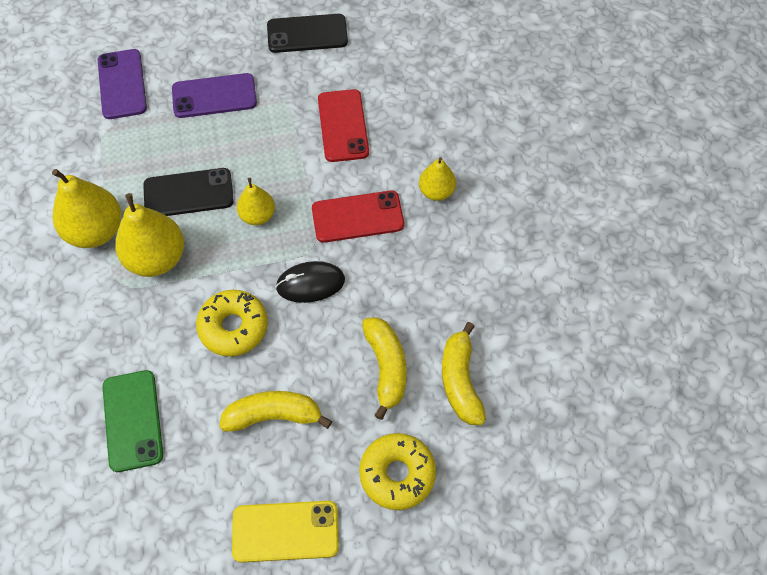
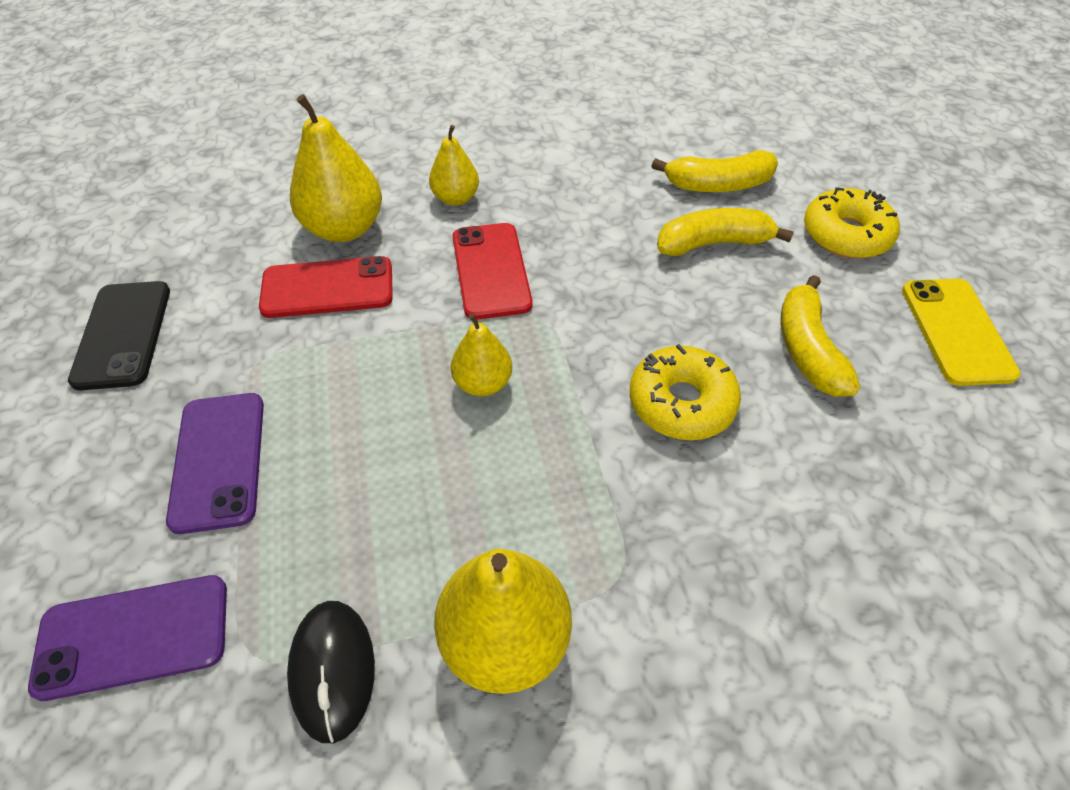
camera: 90 degrees left, 10 degrees down
green phone [102,370,163,472] -> none
yellow pear [115,193,184,277] -> yellow pear moved to [290,94,382,242]
black phone [143,168,234,216] -> none
black mouse [275,261,345,303] -> black mouse moved to [287,601,375,743]

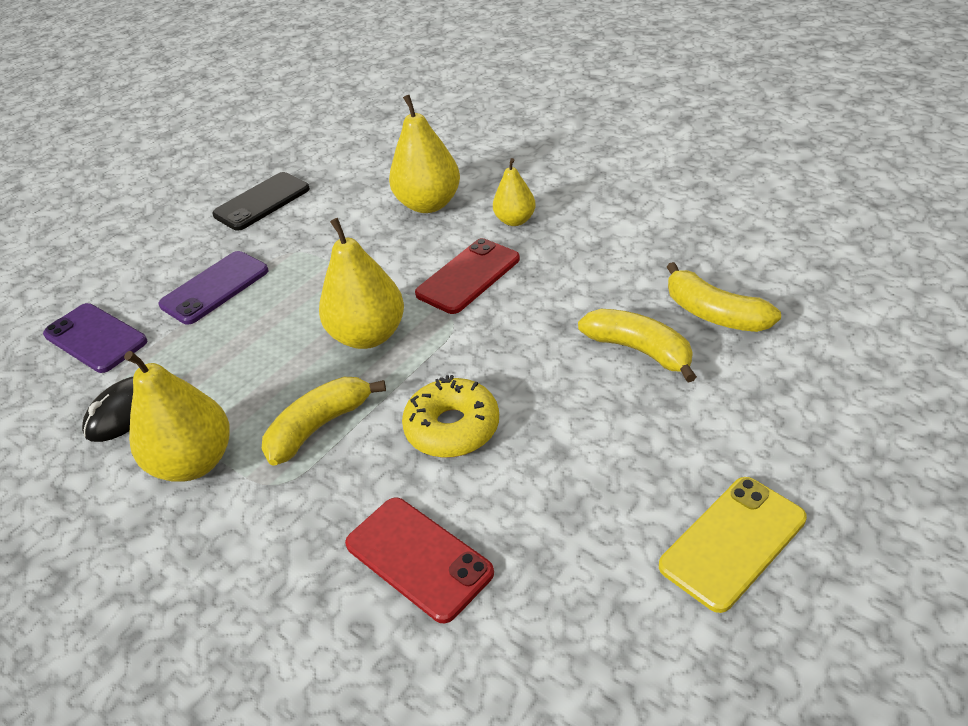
camera: 55 degrees right, 10 degrees down
red phone [259,256,393,318] -> red phone moved to [345,497,494,623]
yellow pear [451,313,512,396] -> yellow pear [319,218,404,349], size x1.70
yellow banana [781,275,860,396] -> yellow banana moved to [262,377,386,466]
yellow donut [804,187,900,259] -> none

